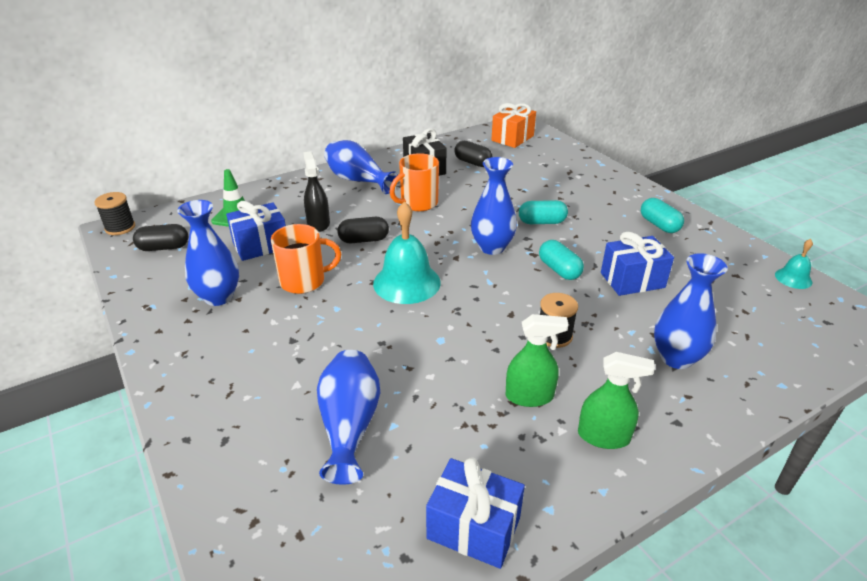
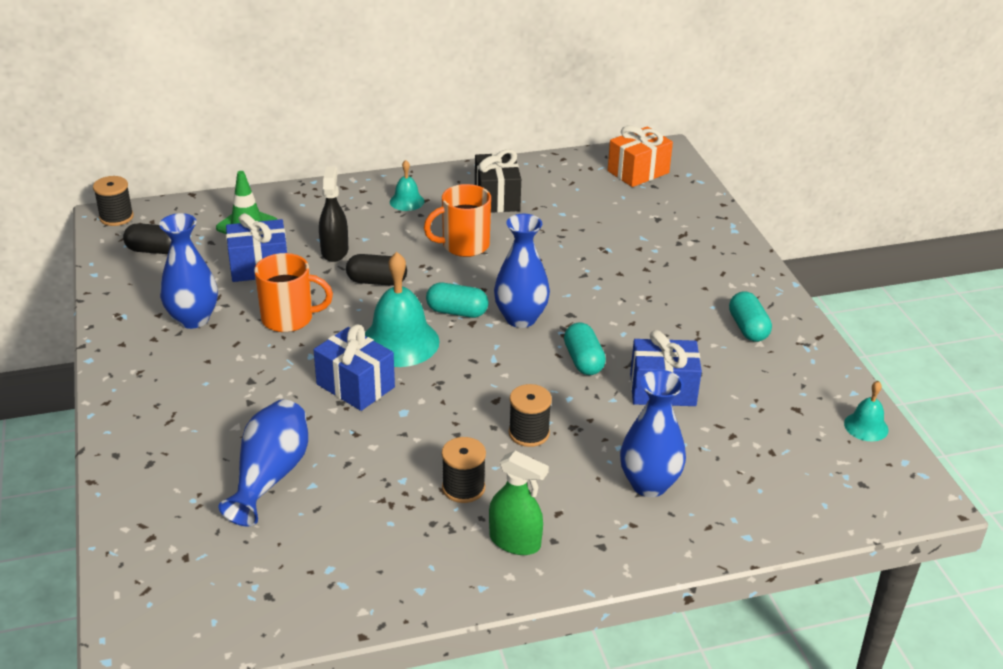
camera: 15 degrees right, 0 degrees up
blue vase [324,140,398,194] -> turquoise bell [390,160,424,211]
blue gift [426,457,525,569] -> blue gift moved to [314,325,395,411]
black capsule [454,141,492,167] -> none
green spray bottle [505,314,569,407] -> black spool [442,437,486,503]
turquoise capsule [519,200,568,224] -> turquoise capsule moved to [426,283,489,318]

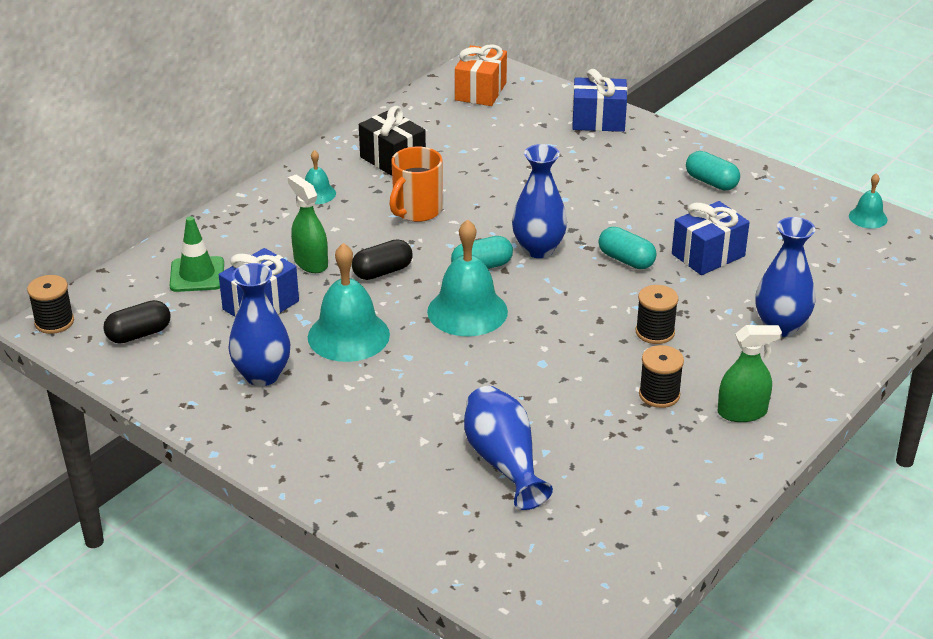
camera: 35 degrees left, 0 degrees up
orange mug [254,253,333,332] -> turquoise bell [308,243,390,362]
blue gift [314,325,395,411] -> blue gift moved to [572,69,627,132]
black spray bottle [319,166,348,262] -> green spray bottle [288,175,328,273]

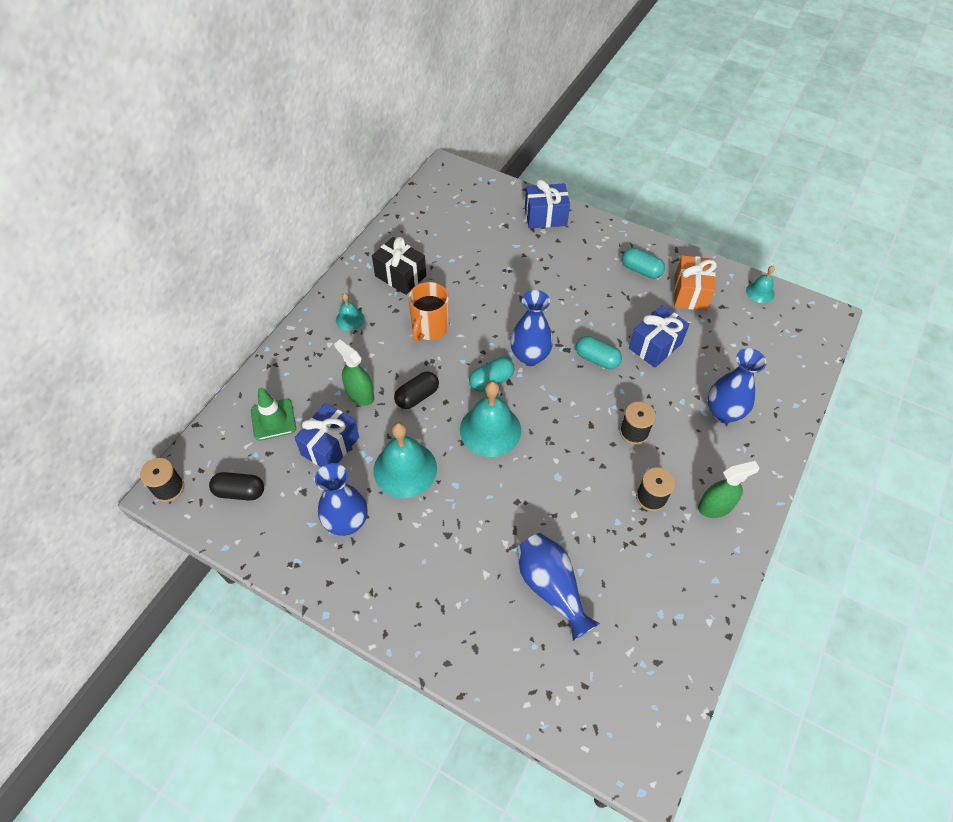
camera: 10 degrees left, 20 degrees up
black capsule [103,300,171,344] -> black capsule turned 45 degrees clockwise [209,472,264,501]
orange gift [455,44,507,106] -> orange gift moved to [674,255,717,311]

